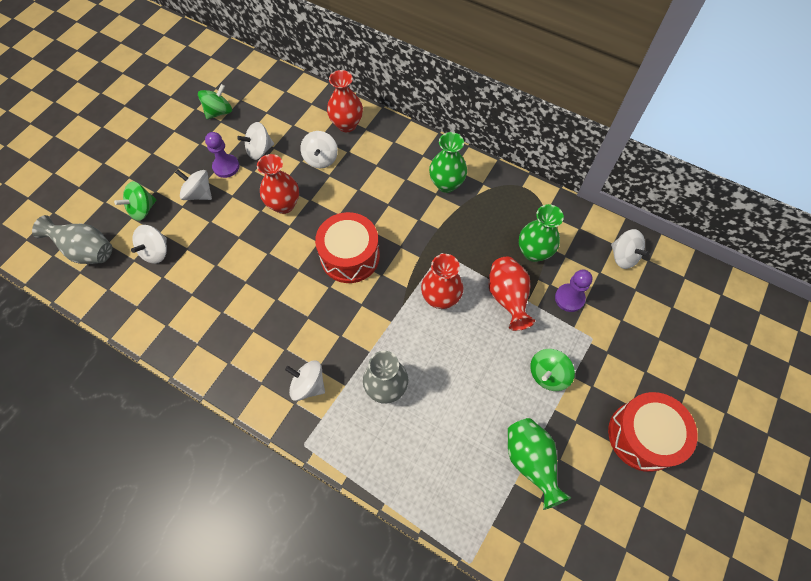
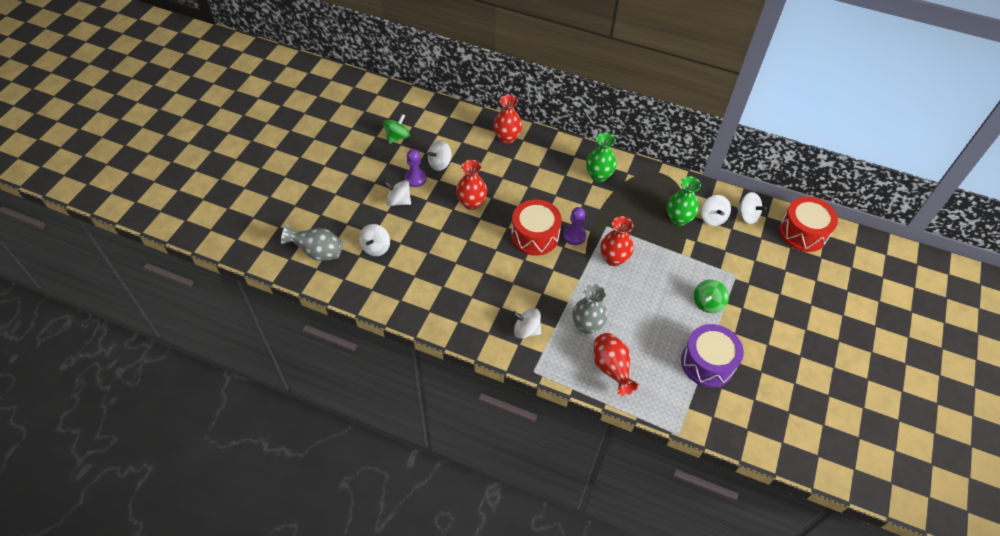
camera: 10 degrees left, 10 degrees down
green spinning top [114,181,157,221] -> none
white spinning top [300,131,338,168] -> white spinning top moved to [701,195,731,226]
red vase [488,257,535,331] -> red vase moved to [594,333,639,396]
green vase [508,418,572,510] -> purple drum [681,324,744,388]
purple pawn [555,269,593,312] -> purple pawn moved to [563,207,586,245]
red drum [608,392,698,472] -> red drum moved to [779,197,838,252]

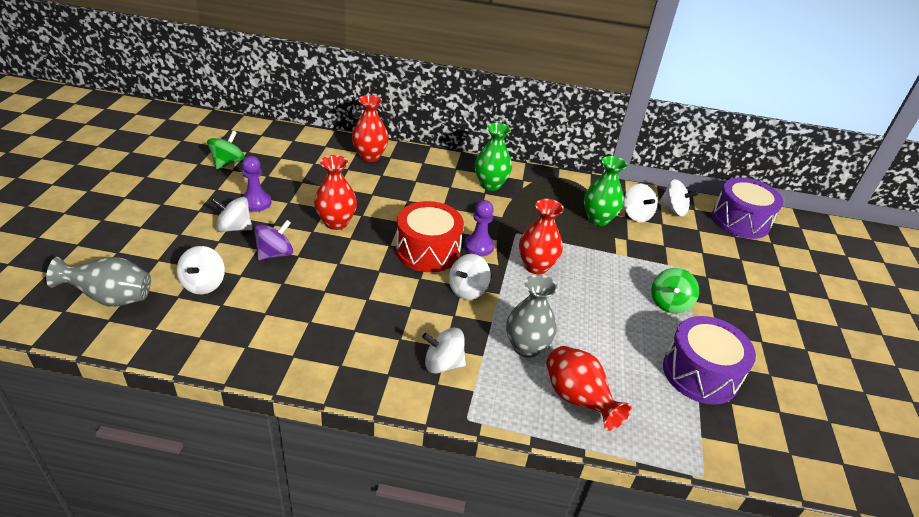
camera: 15 degrees left, 15 degrees down
white spinning top [427,140,451,171] -> white spinning top moved to [449,254,491,300]
red drum [779,197,838,252] -> purple drum [712,177,783,239]
none -> purple spinning top [254,220,293,260]

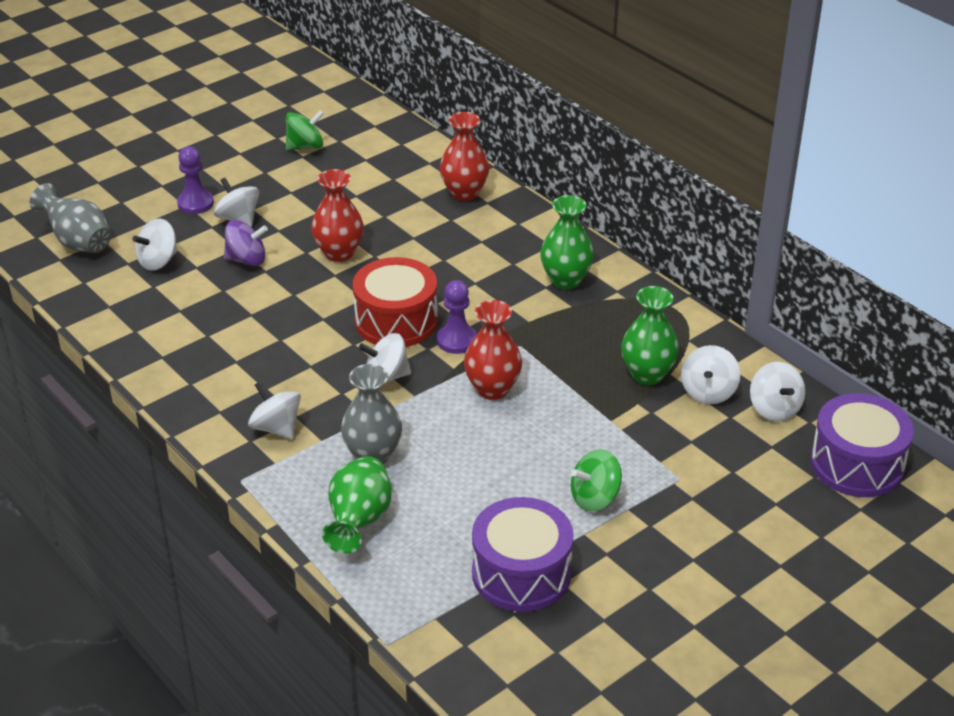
camera: 45 degrees right, 0 degrees up
purple pawn [242,156,271,212] -> purple pawn moved to [177,146,214,214]
red vase [546,346,632,431] -> green vase [322,456,392,554]

